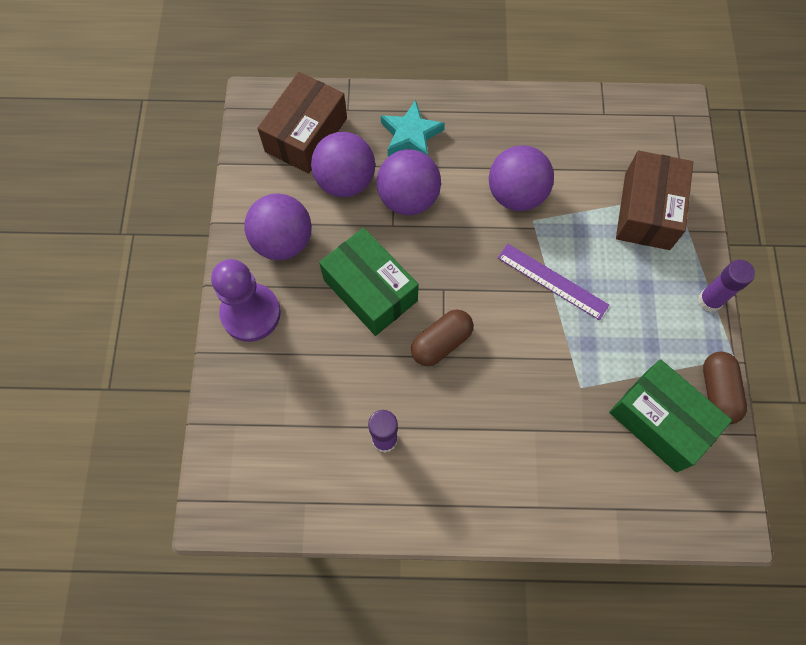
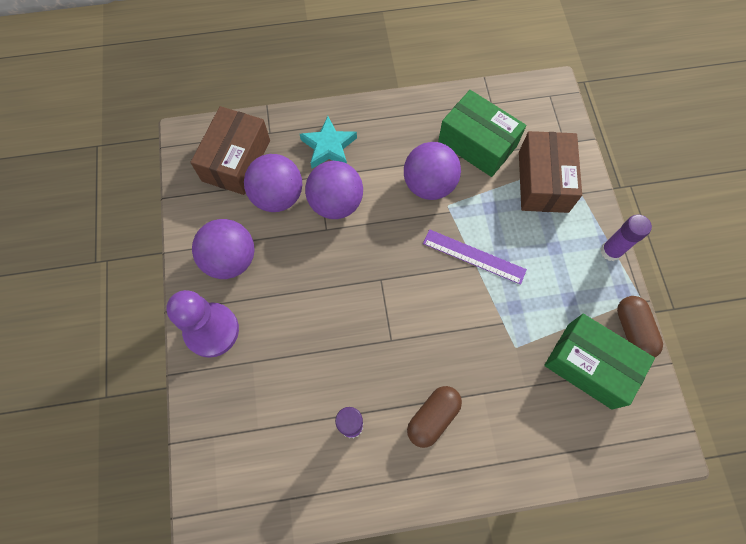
camera: 10 degrees left, 0 degrees up
green box [319,227,419,336] -> green box moved to [438,90,526,177]
brown capsule [411,310,473,366] -> brown capsule moved to [407,386,462,448]

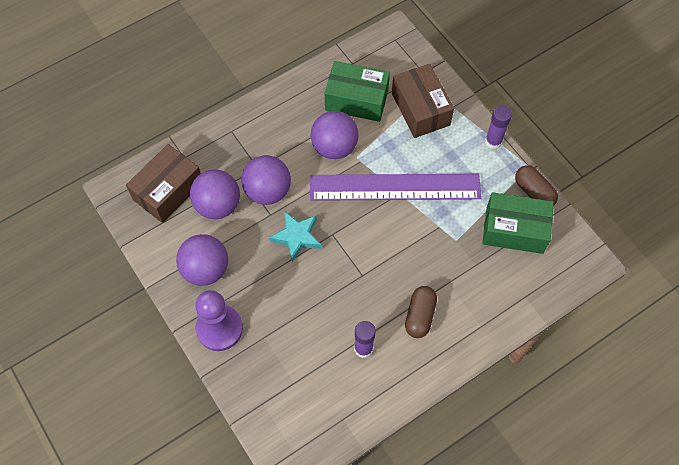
camera: 25 degrees left, 5 degrees down
brown box [190,106,270,195] -> brown box turned 45 degrees clockwise [126,144,201,223]
turquoise star [300,116,357,169] -> turquoise star moved to [269,211,322,262]
purple ruler [423,229,527,285] -> purple ruler [310,174,481,201], size x1.94

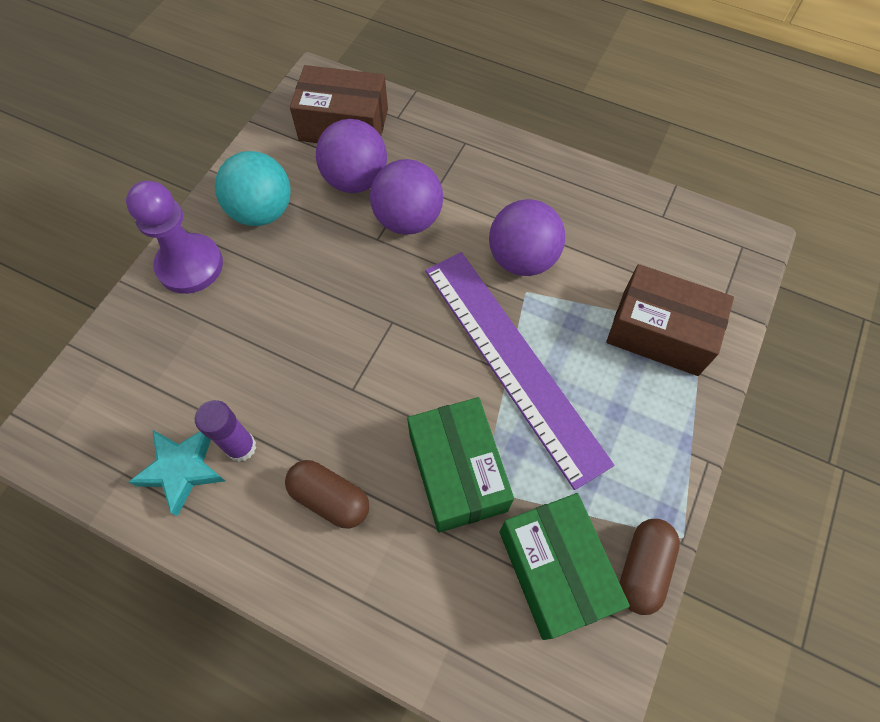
camera: 60 degrees right, 0 degrees up
purple ball [176,234,228,286] -> turquoise ball [215,151,291,226]
turquoise star [269,211,322,262] -> turquoise star moved to [129,430,225,517]
green box [325,61,390,122] -> green box moved to [407,397,514,533]
brown box [392,64,454,138] -> brown box turned 75 degrees clockwise [606,264,734,376]
brown capsule [405,286,437,338] -> brown capsule turned 45 degrees clockwise [285,460,369,529]
purple glue stick [485,106,512,149] -> none

